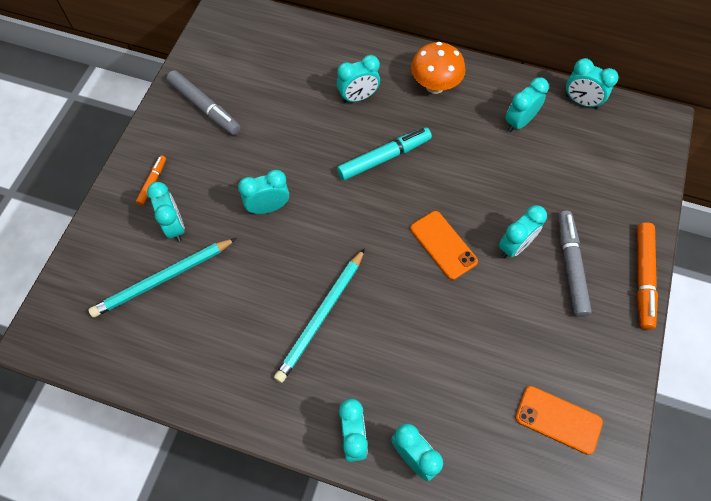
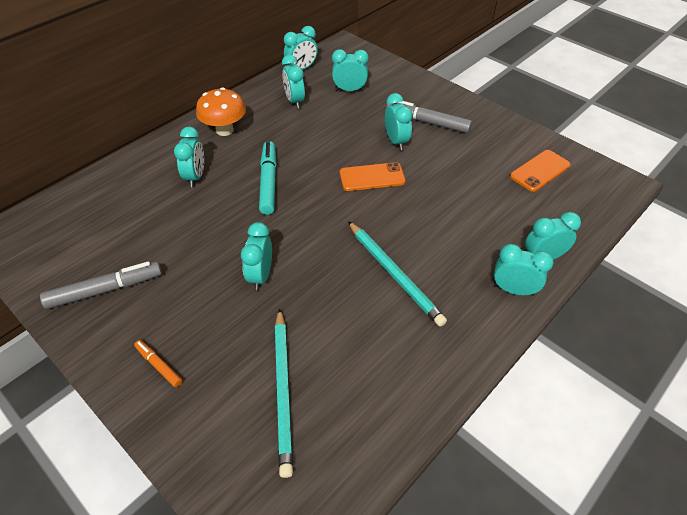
camera: 65 degrees left, 15 degrees down
turquoise clock [147,182,185,242] -> turquoise clock moved to [332,49,369,91]
orange marker [637,222,658,330] -> none

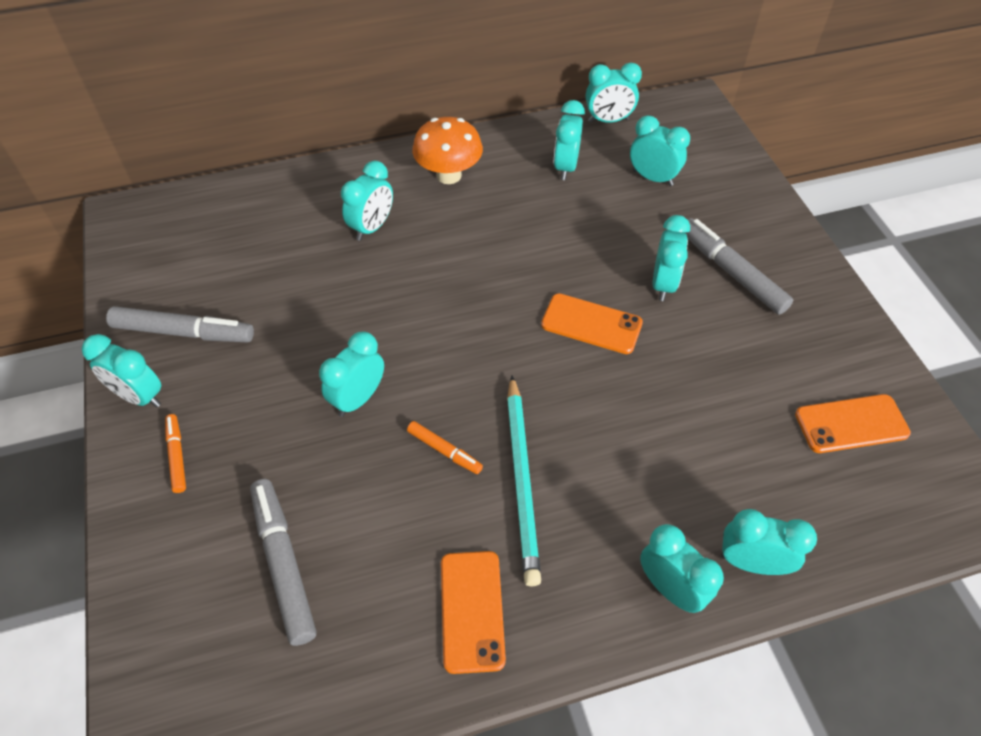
camera: 30 degrees right, 5 degrees up
turquoise marker [259,141,277,215] -> none
turquoise pencil [275,308,293,478] -> grey marker [250,479,317,646]
none -> turquoise clock [82,334,161,408]
none -> orange marker [407,421,483,474]
none -> orange phone [441,551,506,674]

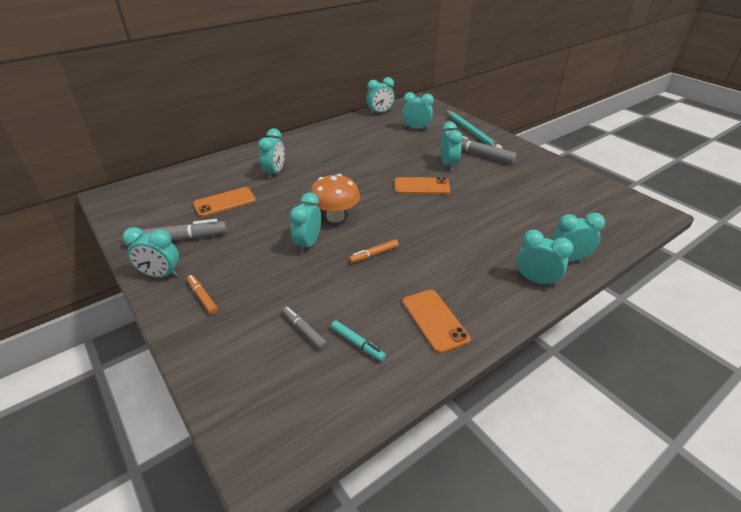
camera: 20 degrees left, 15 degrees down
grey marker [250,479,317,646] -> grey marker [282,307,327,350], size x0.54
orange marker [407,421,483,474] -> orange marker turned 135 degrees clockwise [349,239,399,263]
orange mushroom [412,117,483,184] -> orange mushroom moved to [310,174,360,223]
turquoise pencil [507,376,541,586] -> turquoise pencil moved to [446,110,502,149]
turquoise clock [554,100,585,180] -> none
orange phone [795,394,911,453] -> orange phone moved to [193,187,256,217]
none -> turquoise marker [331,320,386,362]

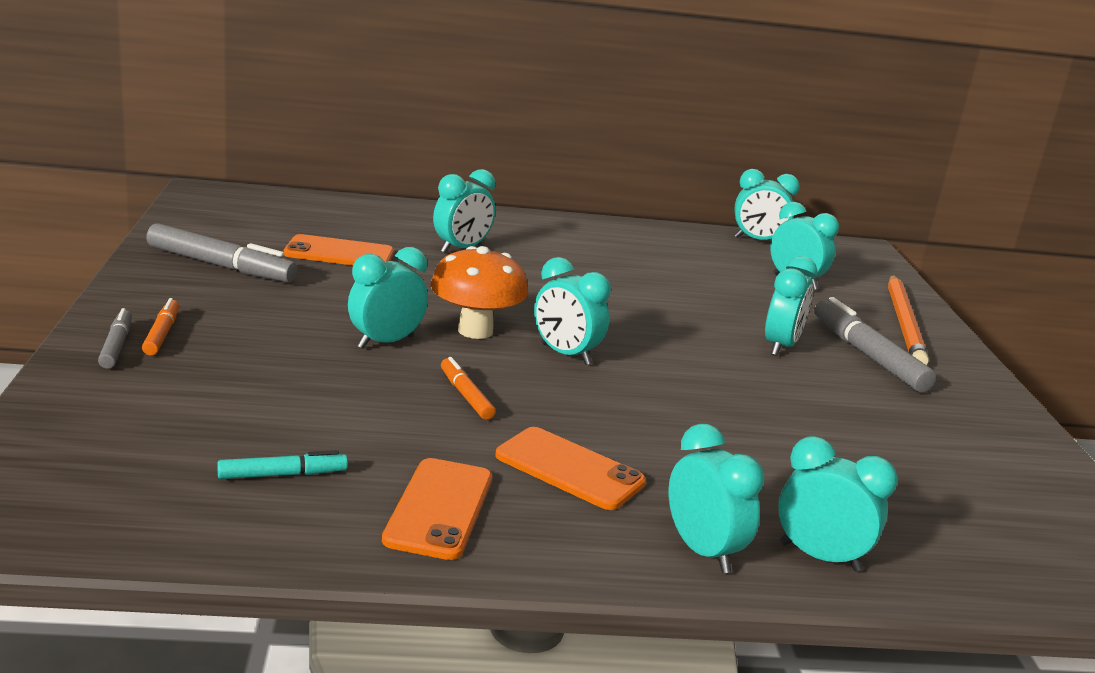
camera: 30 degrees right, 15 degrees down
turquoise clock [122,227,179,278] -> turquoise clock moved to [534,257,611,365]
grey marker [282,307,327,350] -> grey marker moved to [98,308,132,369]
turquoise marker [331,320,386,362] -> turquoise marker turned 90 degrees counterclockwise [217,450,348,479]
orange marker [349,239,399,263] -> orange marker turned 60 degrees clockwise [441,357,496,420]
orange phone [395,177,450,194] -> orange phone moved to [495,427,646,510]
turquoise pencil [446,110,502,149] -> orange pencil [888,275,929,365]

